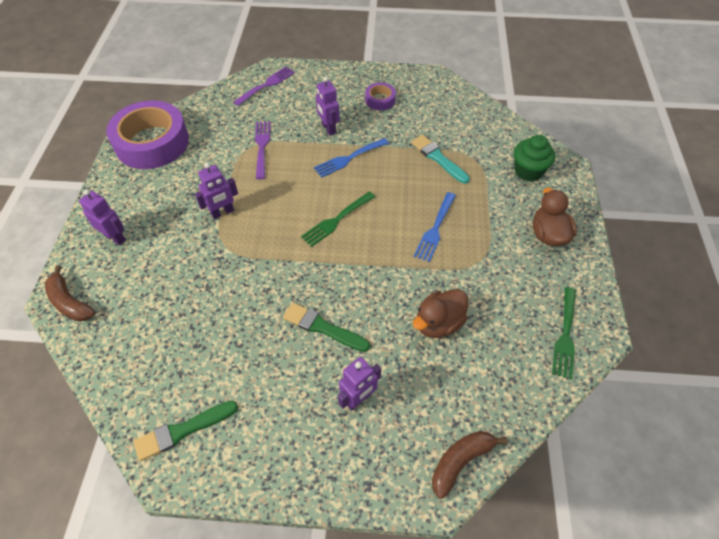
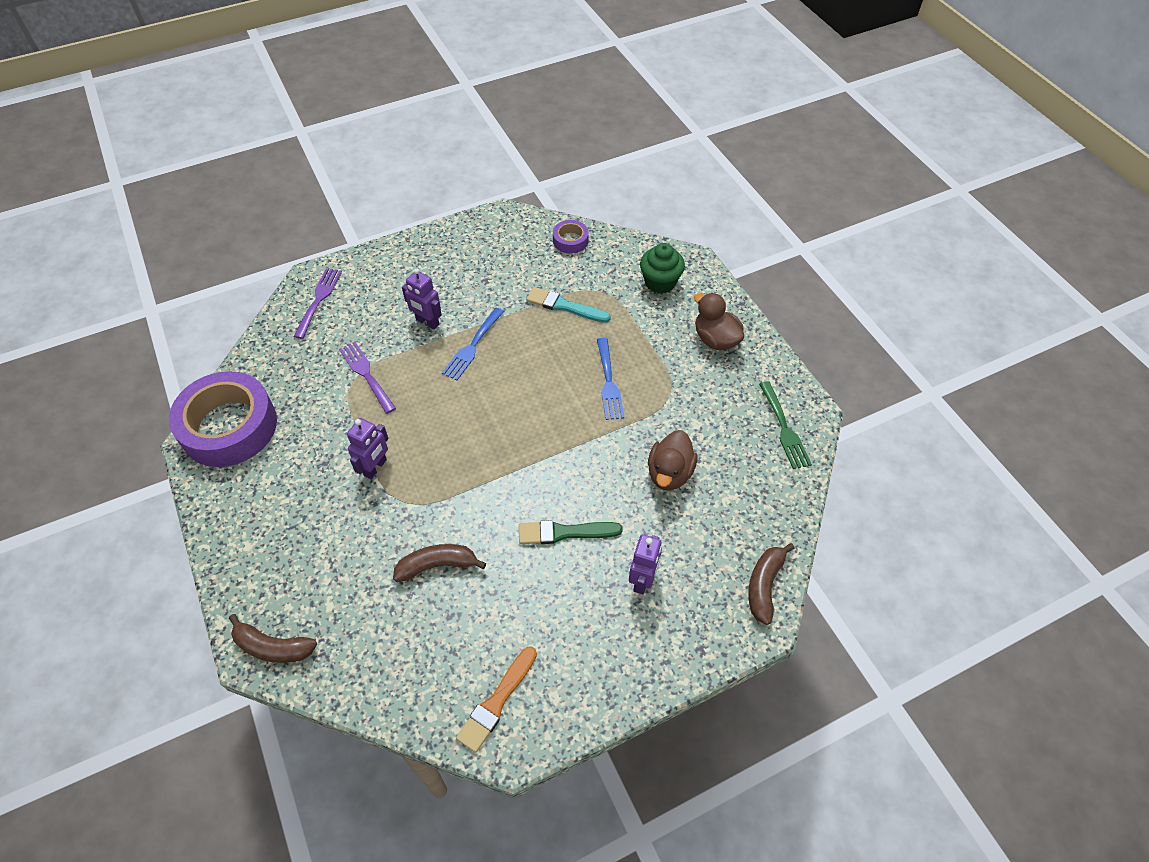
camera: 30 degrees left, 0 degrees up
purple robot [79,189,126,245] -> none
green brush [133,401,238,461] -> orange brush [456,646,537,753]
green fork [301,192,375,247] -> none
purple tape [365,83,396,110] -> purple tape moved to [553,220,589,254]
none -> brown banana [393,544,486,582]

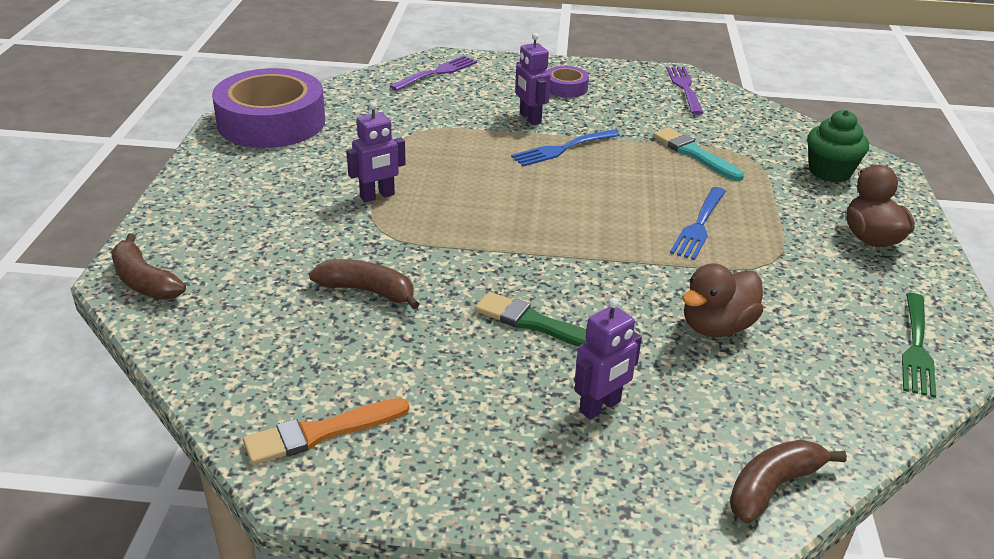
camera: 30 degrees right, 20 degrees down
purple fork [339,342,396,414] -> purple fork moved to [666,67,703,115]
purple tape [553,220,589,254] -> purple tape moved to [547,66,589,98]

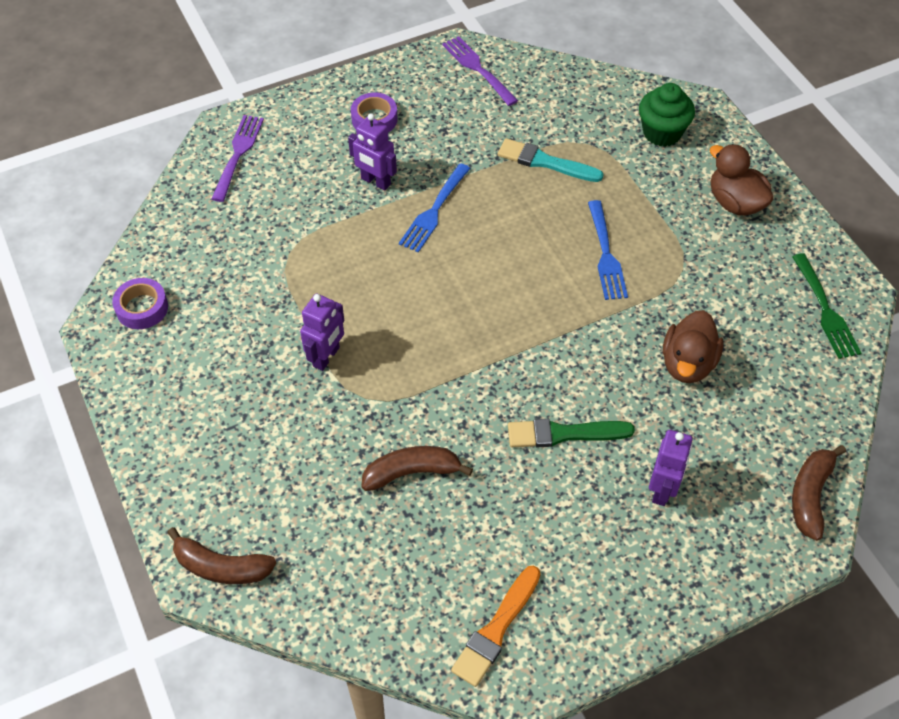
camera: 30 degrees left, 20 degrees up
purple tape [212,68,325,148] -> purple tape [112,278,168,329], size x0.45

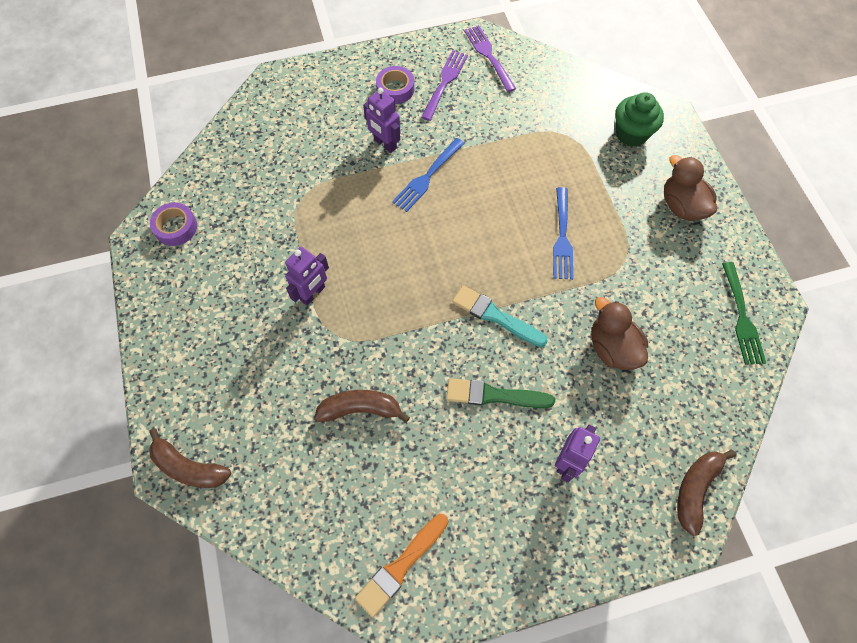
camera: 10 degrees right, 10 degrees up
purple fork [212,115,264,202] -> purple fork moved to [421,50,468,121]
turquoise brush [498,138,604,182] -> turquoise brush moved to [452,285,548,347]
brown duck [663,310,723,383] -> brown duck turned 120 degrees clockwise [592,297,648,370]

